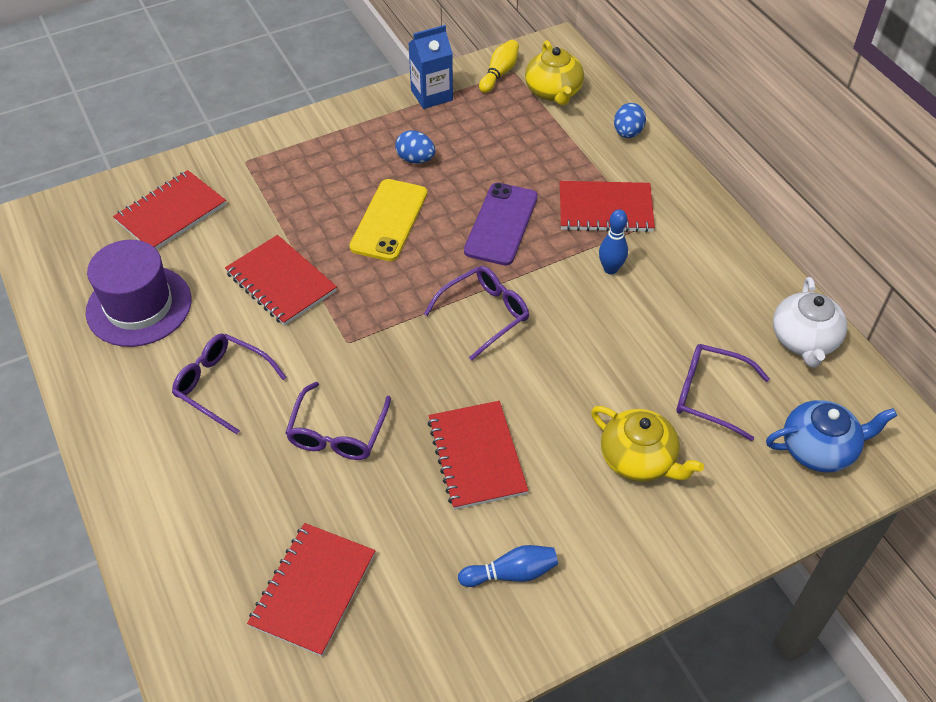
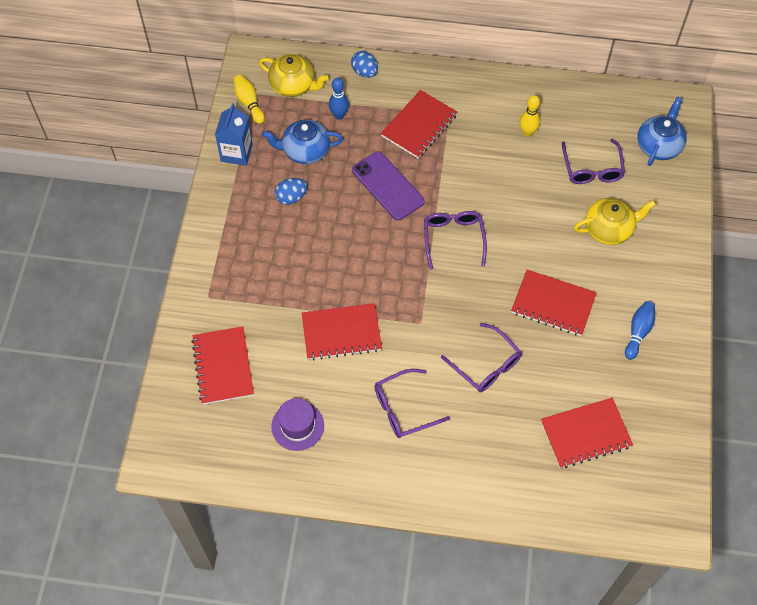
camera: 55 degrees left, 10 degrees up
purple hat [86,240,191,347] -> purple hat [271,398,324,451], size x0.65
red notebook [247,523,375,657] -> red notebook turned 75 degrees counterclockwise [541,398,633,468]
yellow phone [349,179,427,261] -> none
blue bowling pin [599,209,628,274] -> blue bowling pin moved to [329,78,349,120]
purple glasses [676,344,770,441] -> purple glasses turned 60 degrees counterclockwise [562,139,625,184]
white teapot [773,277,847,367] -> none
none -> blue teapot [262,119,343,164]
none -> yellow bowling pin [520,95,540,137]

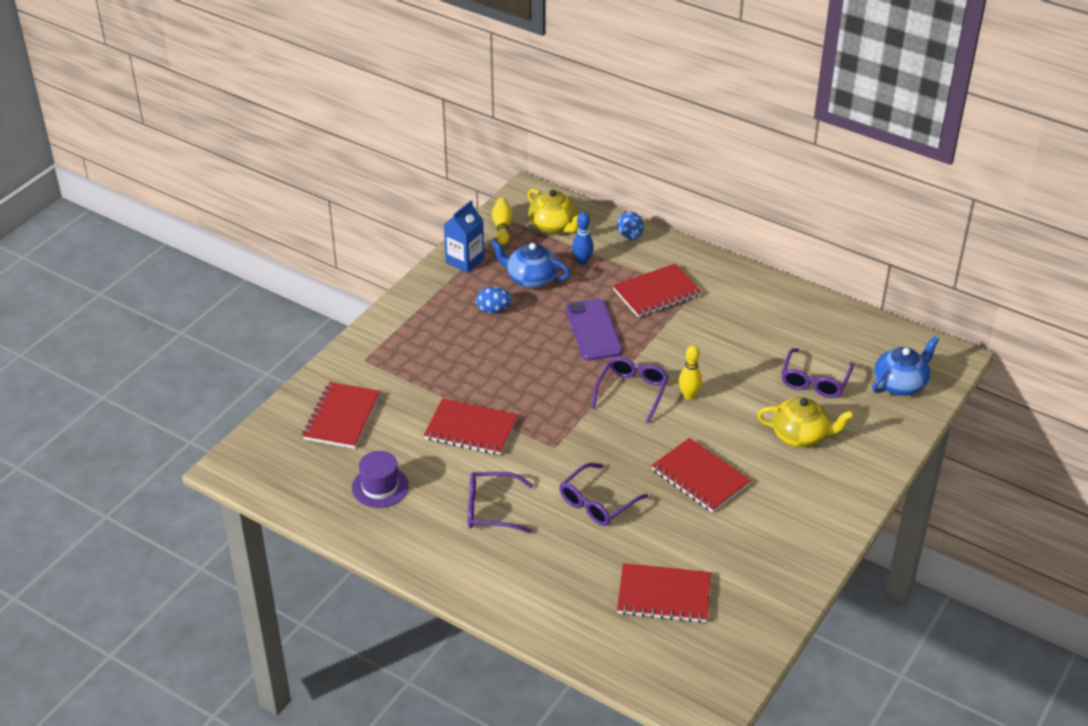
camera: 25 degrees right, 20 degrees down
purple glasses [441,323,522,392] -> purple glasses turned 60 degrees clockwise [560,463,648,526]
yellow bowling pin [520,95,540,137] -> yellow bowling pin moved to [679,345,702,400]
blue bowling pin [625,301,655,360] -> none

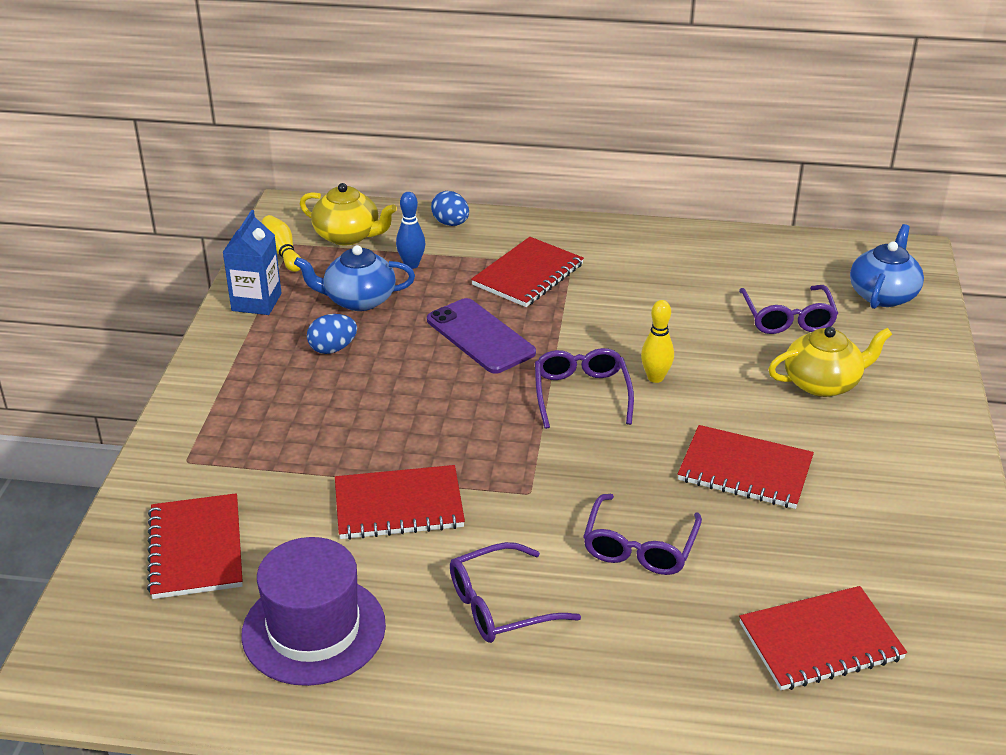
camera: 25 degrees left, 5 degrees down
purple hat [352,451,409,508] -> purple hat [241,537,386,686], size x1.55

